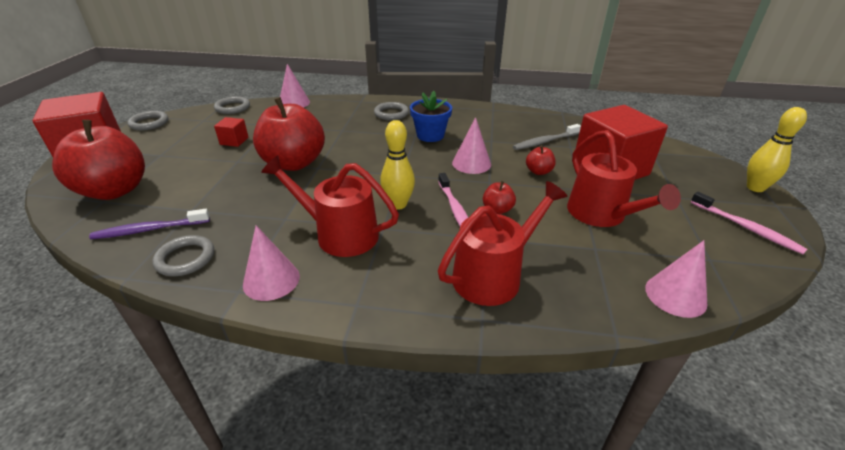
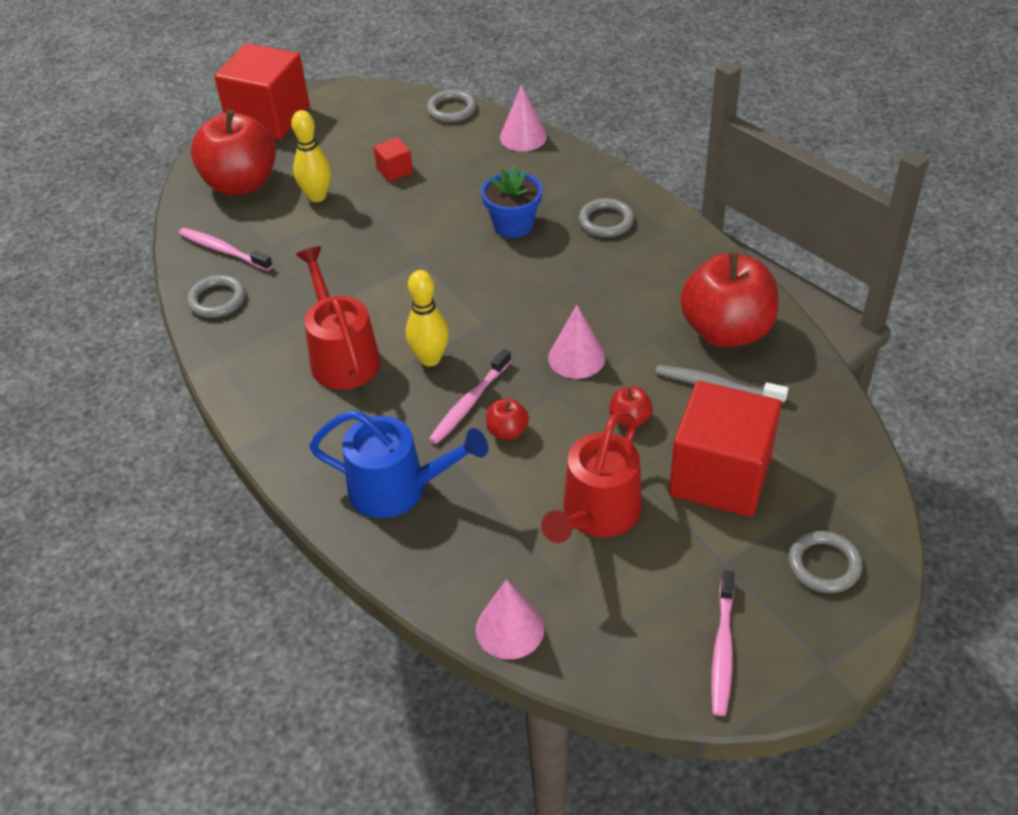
camera: 50 degrees right, 10 degrees up
purple toothbrush [89,209,210,239] -> pink toothbrush [179,228,273,271]
grey ring [127,111,168,130] -> grey ring moved to [788,531,863,593]
pink cone [243,225,300,301] -> none
red apple [253,97,325,171] -> red apple moved to [680,251,778,348]
blue flower pot [410,91,452,142] -> blue flower pot moved to [481,166,542,238]
red watering can [438,181,567,306] -> blue watering can [309,410,488,518]
yellow bowling pin [747,107,807,192] -> yellow bowling pin moved to [291,110,331,202]

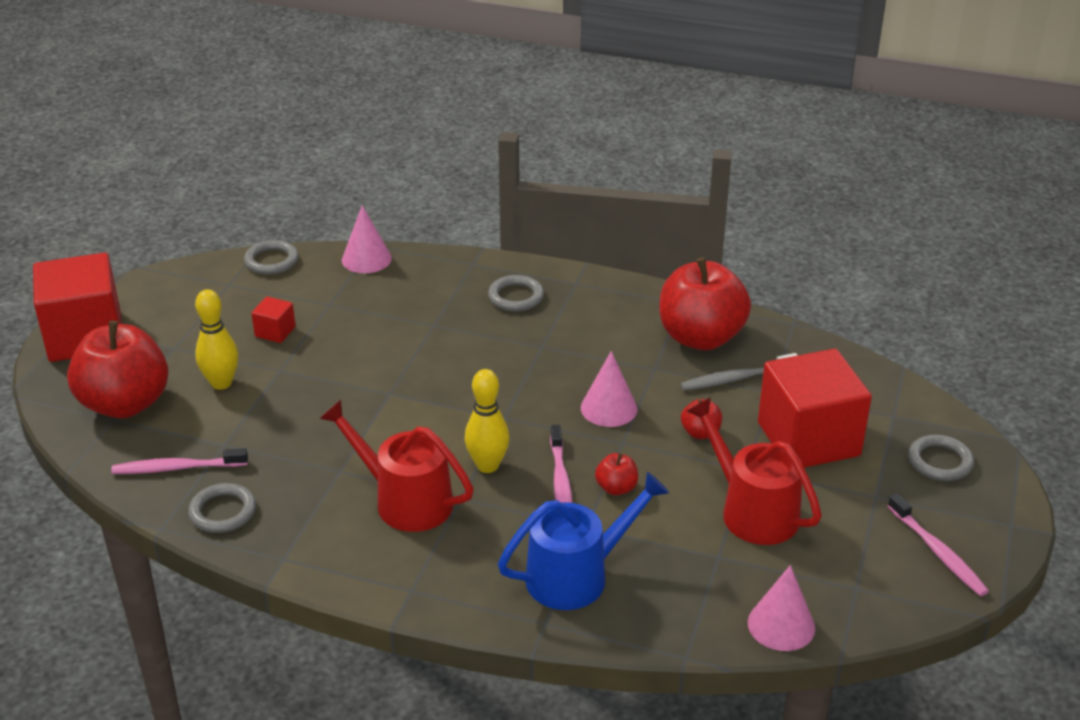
camera: 40 degrees left, 10 degrees down
blue flower pot [481,166,542,238] -> none
red watering can [541,412,642,543] -> red watering can turned 150 degrees clockwise [686,397,822,545]

